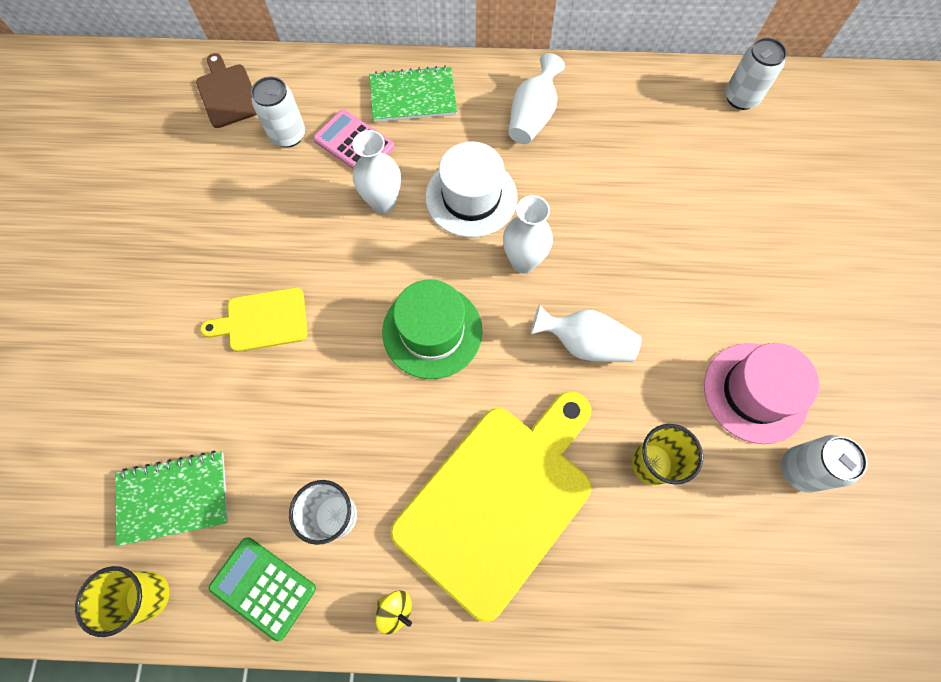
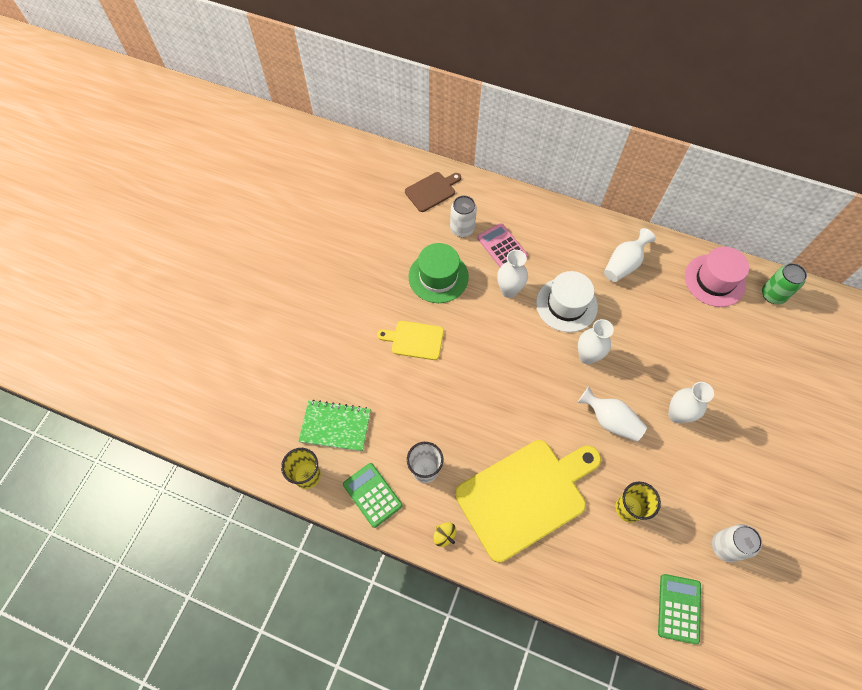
camera: 20 degrees right, 5 degrees down
brown cutting board [196,53,257,128] -> brown cutting board turned 60 degrees clockwise [405,172,461,212]
green notebook [370,65,457,122] -> none
green hat [382,279,482,379] -> green hat moved to [408,243,469,303]
pink hat [704,343,819,444] -> pink hat moved to [685,247,749,307]
white can [726,38,787,110] -> green can [762,263,807,304]
none -> green calculator [658,574,701,644]
none -> white vase [668,382,714,424]

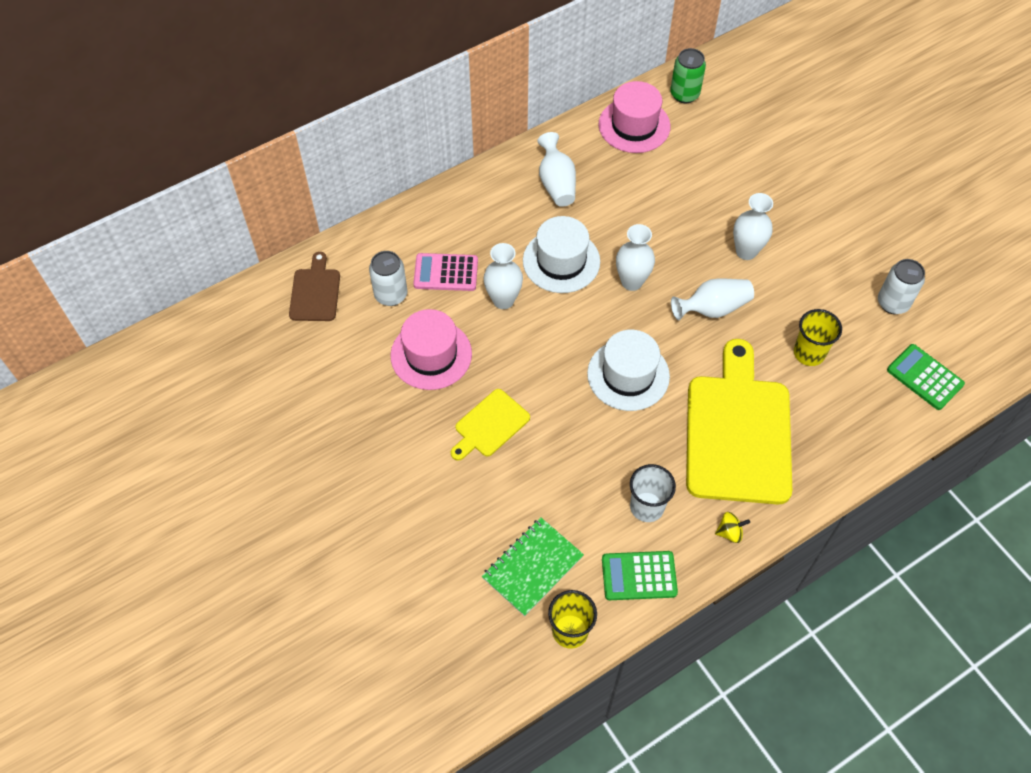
camera: 55 degrees left, 5 degrees down
green hat [408,243,469,303] -> pink hat [391,309,472,390]
none -> white hat [587,330,670,411]

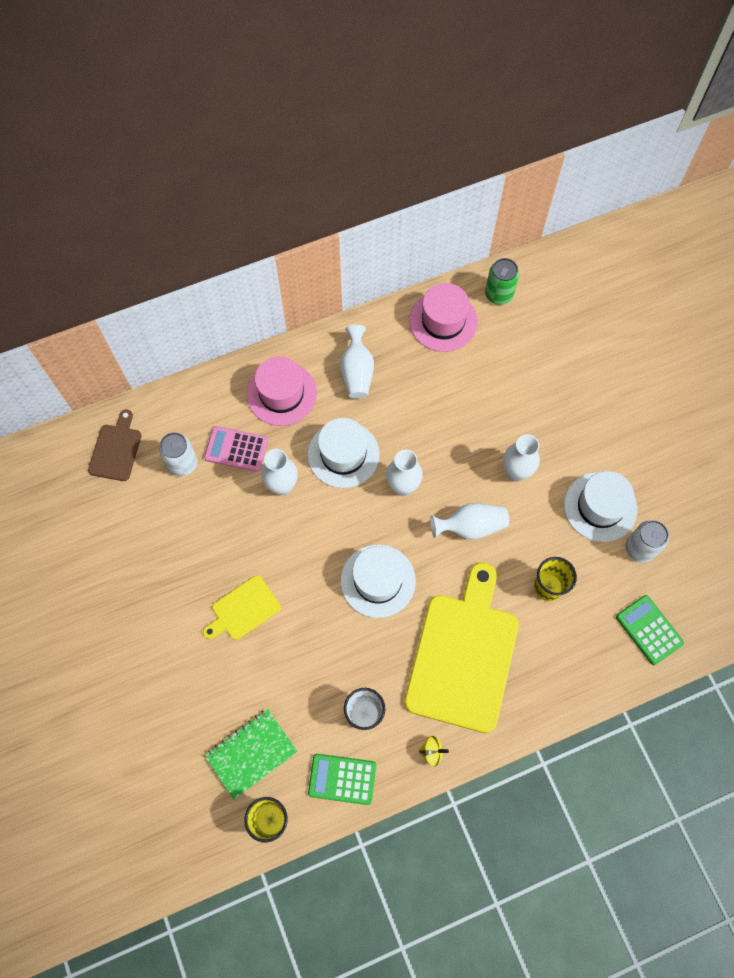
camera: 10 degrees right, 10 degrees up
pink hat [391,309,472,390] -> pink hat moved to [246,356,317,426]
none -> white hat [564,471,637,542]

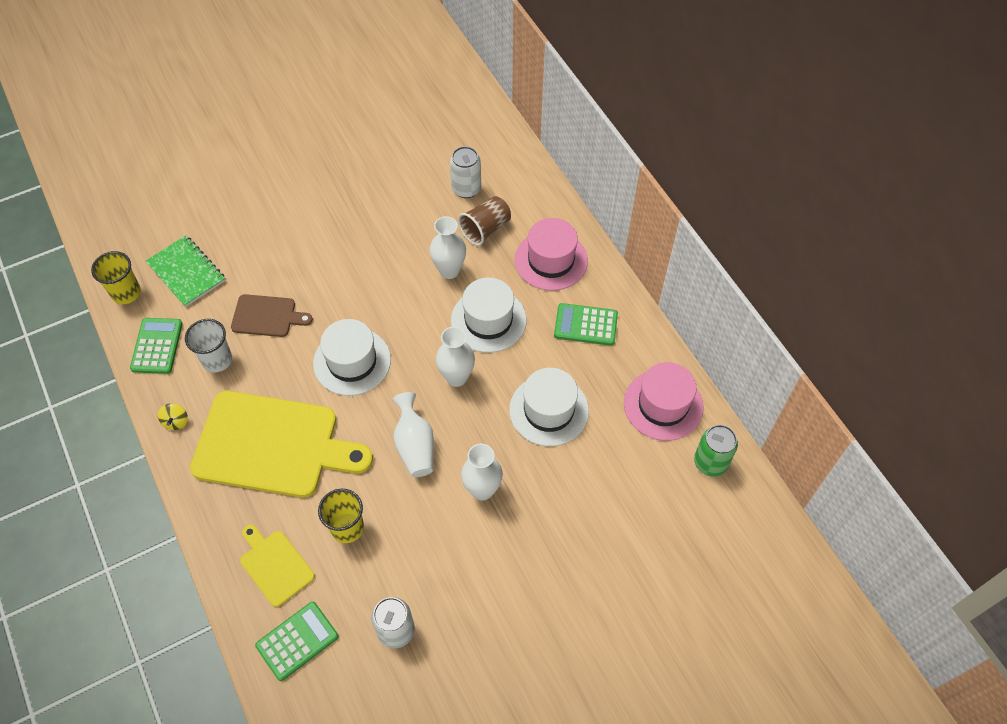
camera: 85 degrees right, 10 degrees down
brown cutting board [88,409,141,481] -> brown cutting board moved to [231,294,313,337]
yellow cutting board [203,575,281,640] -> yellow cutting board moved to [240,525,315,607]
pink calculator [204,426,268,472] -> brown cup [458,196,511,246]
white vase [340,325,374,399] -> green calculator [554,303,618,346]
white hat [564,471,637,542] -> white hat moved to [509,368,589,446]

